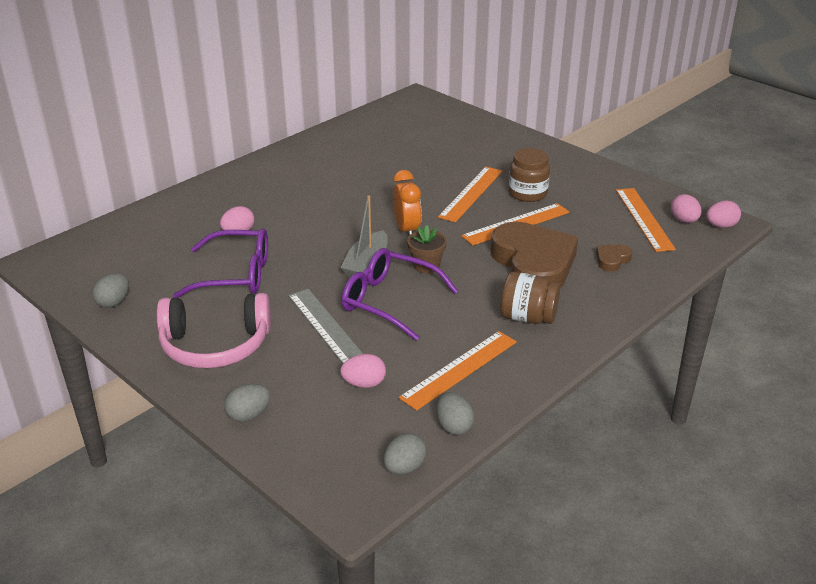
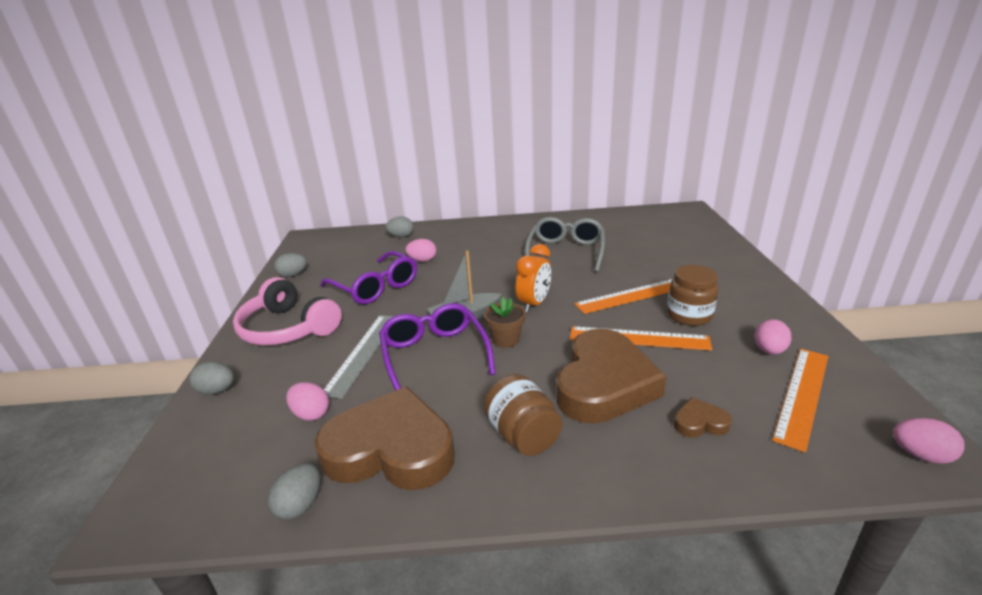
camera: 45 degrees right, 5 degrees down
grey egg [383,433,427,475] -> grey egg moved to [385,217,414,237]
orange ruler [399,331,517,411] -> brown heart [315,386,455,490]
pink egg [671,194,701,223] -> pink egg moved to [755,319,792,355]
none -> grey glasses [525,217,605,272]

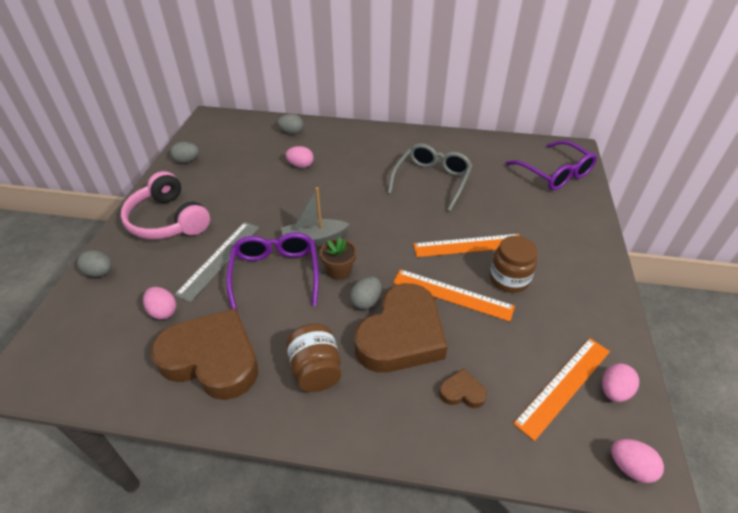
camera: 10 degrees right, 15 degrees up
grey egg [268,463,320,520] -> grey egg moved to [350,276,381,309]
purple glasses [320,251,417,304] -> purple glasses moved to [505,140,597,190]
orange clock [516,244,551,312] -> none
pink egg [755,319,792,355] -> pink egg moved to [602,363,639,402]

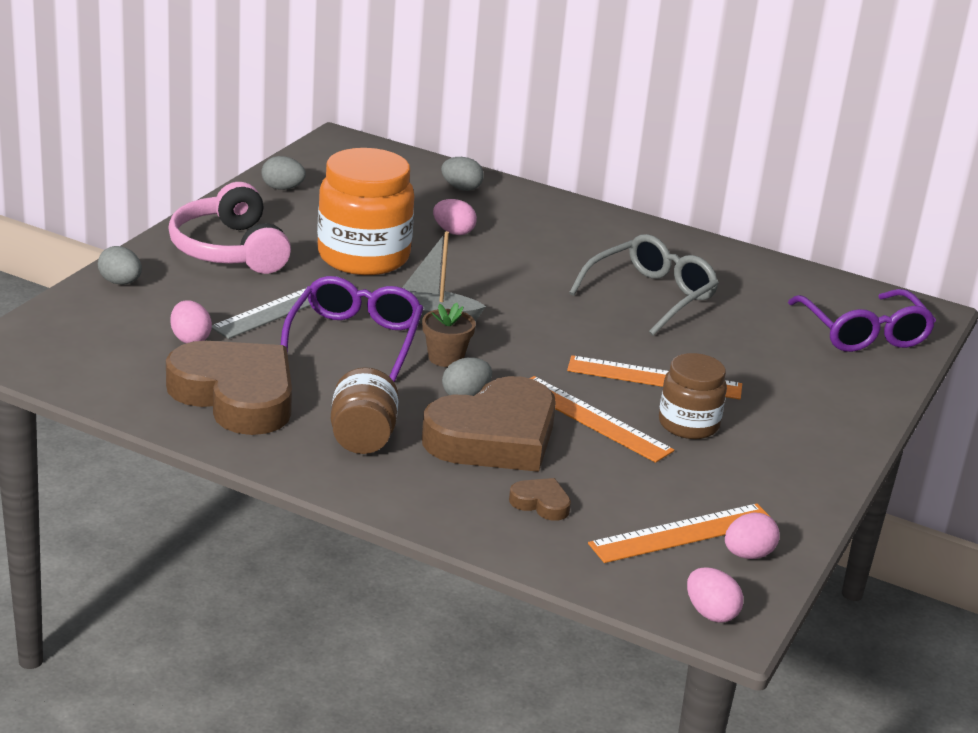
camera: 15 degrees right, 15 degrees down
none -> orange jar [317,148,414,275]

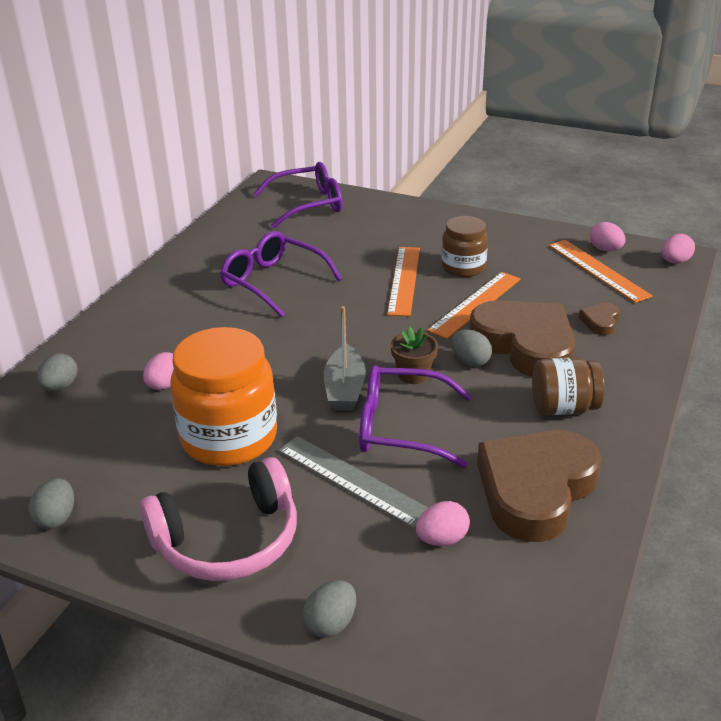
camera: 90 degrees left, 5 degrees up
grey glasses [569,234,719,335] -> purple glasses [220,231,342,317]

